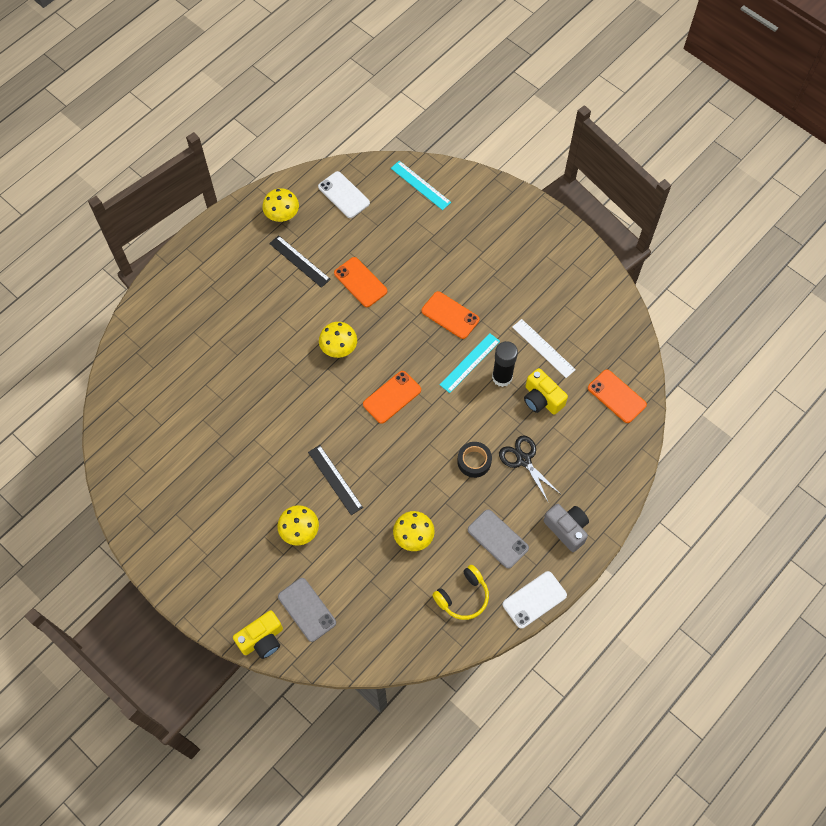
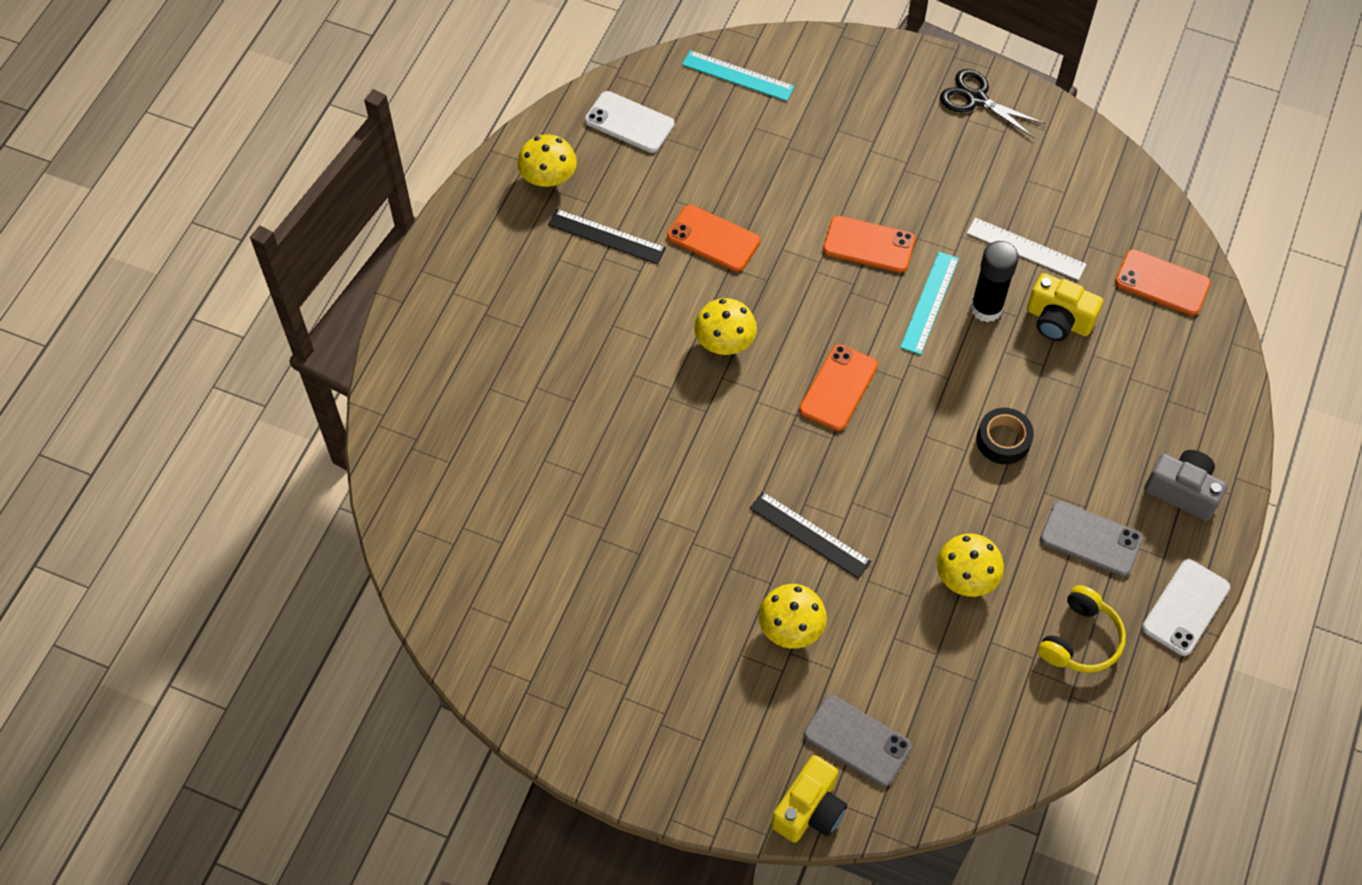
camera: 20 degrees left, 5 degrees down
black scissors [499,436,560,502] -> black scissors moved to [940,69,1045,138]

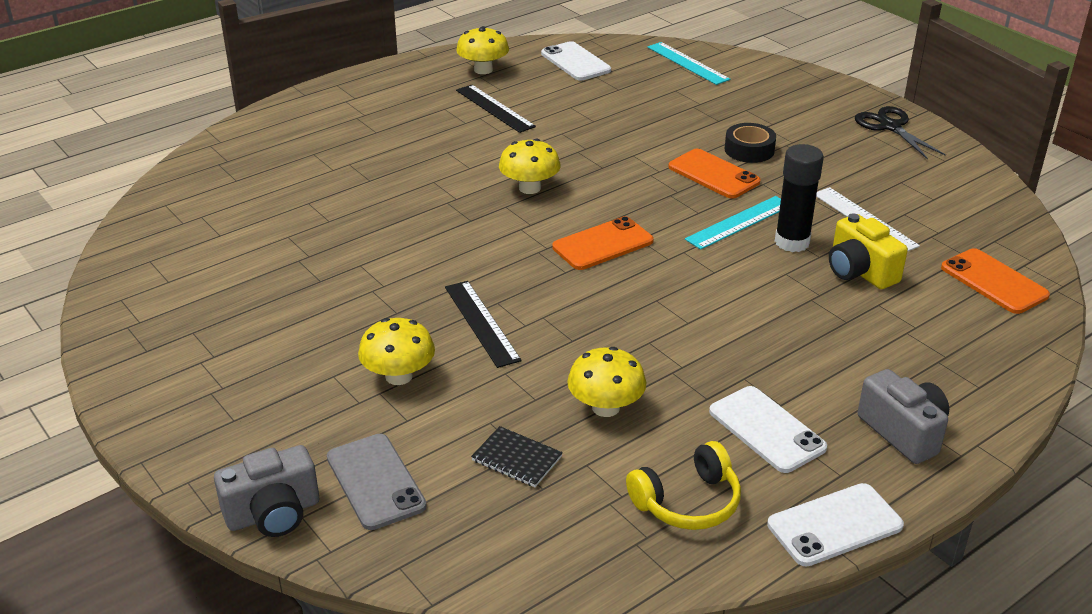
camera: 30 degrees right, 25 degrees down
orange phone [667,205,760,272] -> none
yellow camera [771,755,847,843] -> grey camera [214,445,319,537]
black tape [976,408,1034,464] -> black tape moved to [725,123,776,163]
grey phone [1040,501,1143,577] -> white phone [709,386,827,473]
none -> black notebook [471,426,563,487]

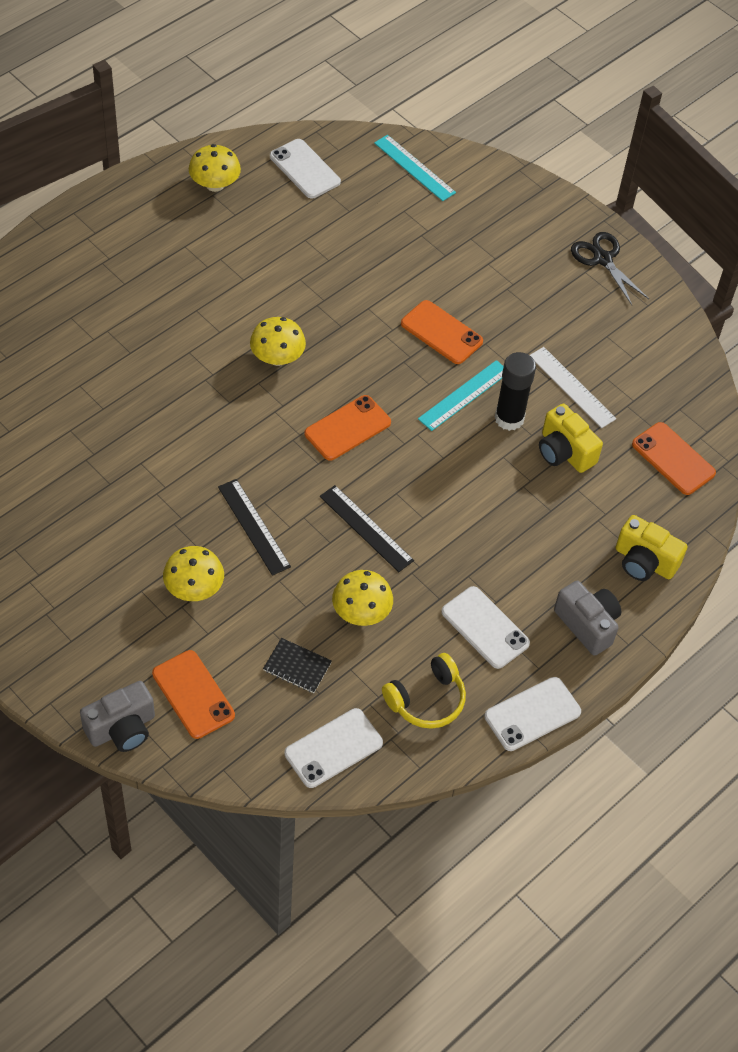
camera: 10 degrees left, 20 degrees up
grey phone [327,434,427,530] -> orange phone [152,650,235,739]
black ruler [456,85,536,133] -> black ruler moved to [320,485,414,572]
black tape [725,123,776,163] -> none
none -> white phone [285,708,383,788]
none -> yellow camera [616,515,687,581]

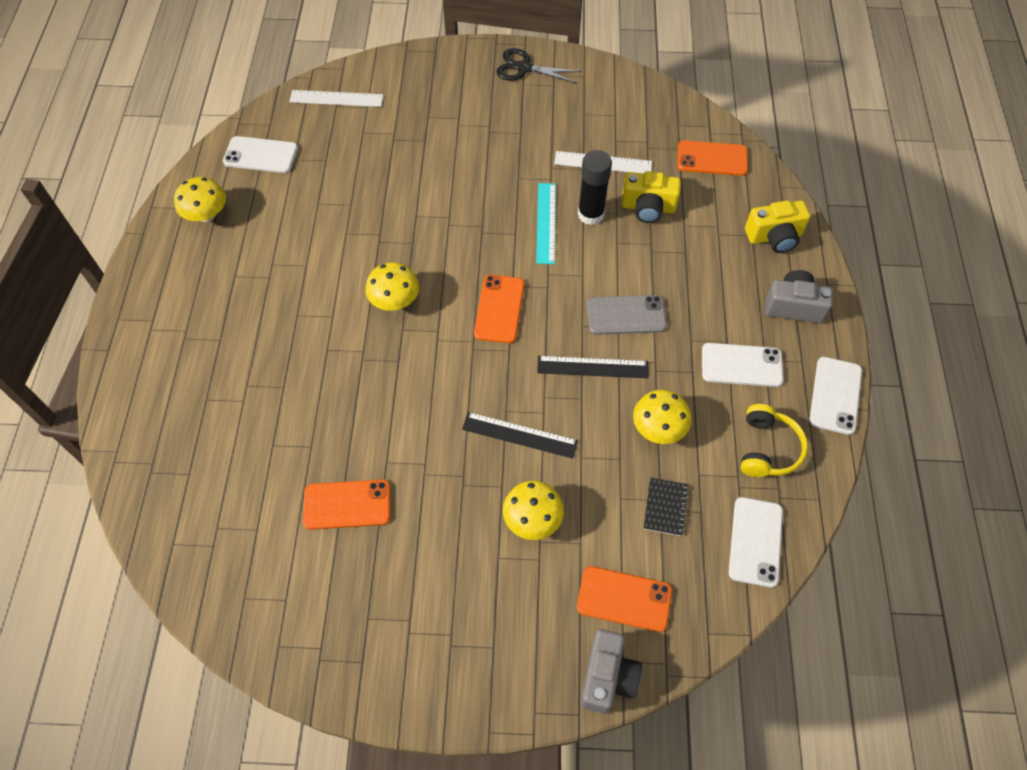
camera: 40 degrees left, 5 degrees up
black notebook [263,638,332,693] -> black notebook turned 60 degrees counterclockwise [644,478,689,536]
turquoise ruler [374,135,456,201] -> white ruler [289,90,383,107]
orange phone [401,300,483,364] -> orange phone moved to [303,479,391,530]
none -> grey phone [587,295,667,335]

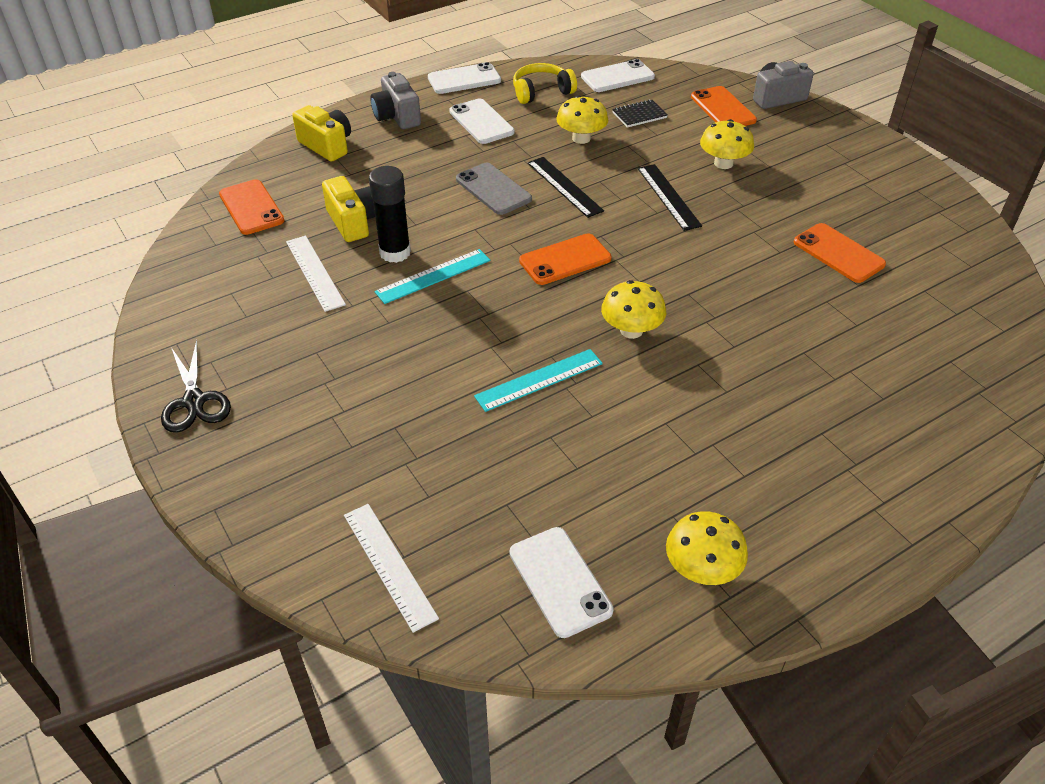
camera: 125 degrees left, 15 degrees down
none -> turquoise ruler [474,349,603,412]

